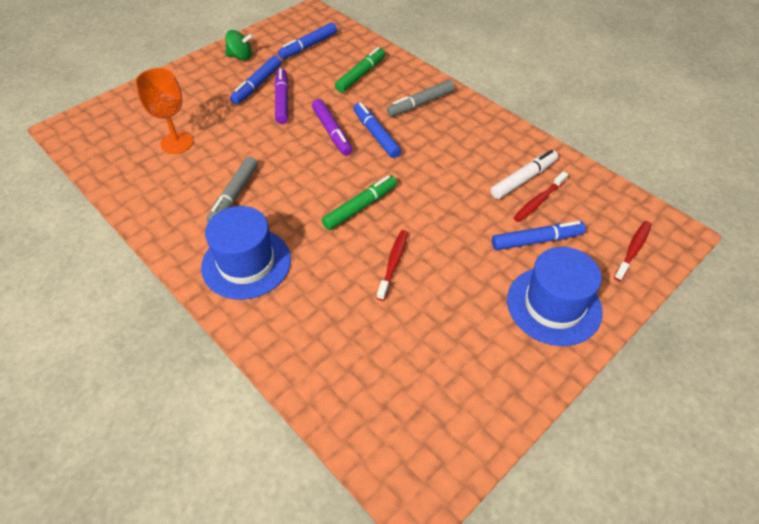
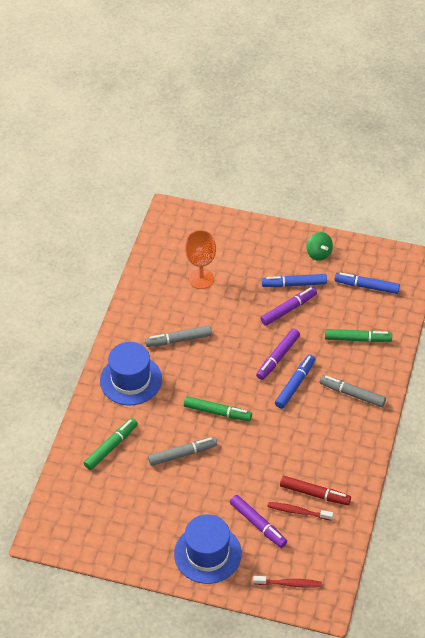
camera: 60 degrees right, 0 degrees up
red toothbrush [377,230,408,301] -> grey marker [148,437,217,466]
white marker [491,150,558,199] -> red marker [280,476,351,505]
blue marker [492,221,586,250] -> purple marker [230,495,287,548]
none -> green marker [84,418,138,470]

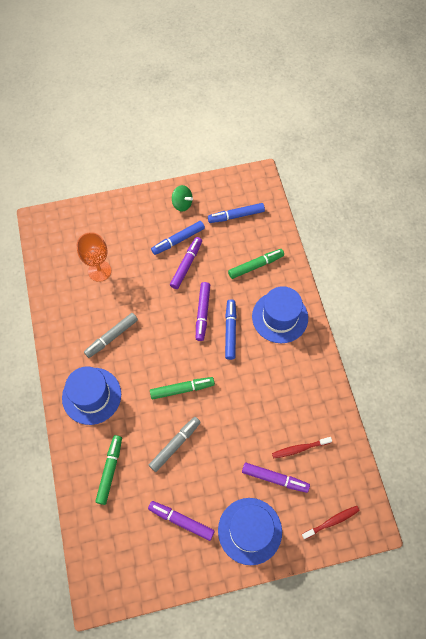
camera: 30 degrees left, 15 degrees up
red marker [280,476,351,505] -> none
grey marker [320,375,386,407] -> blue hat [252,286,308,343]
none -> purple marker [148,501,215,541]

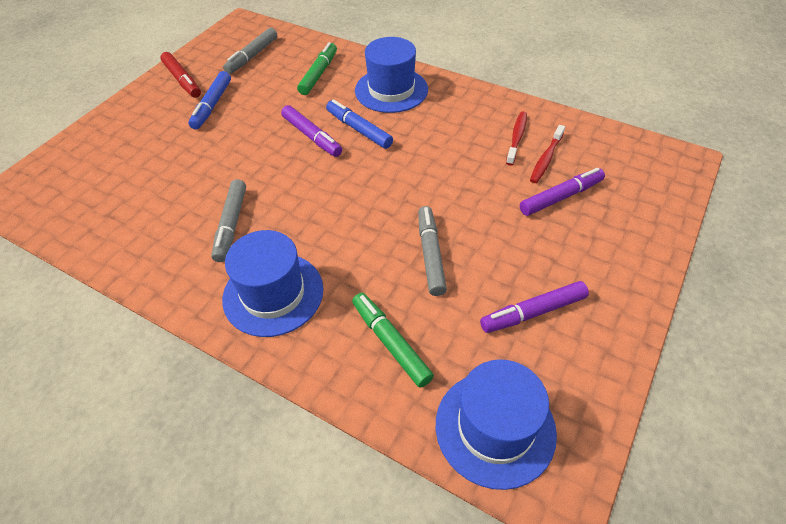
camera: 45 degrees left, 15 degrees down
orange goblet [77,232,111,282] -> none
green marker [150,377,215,399] -> none
purple marker [170,237,202,289] -> none
green spinning top [172,185,193,211] -> red marker [160,52,201,98]
blue marker [208,203,265,223] -> grey marker [223,28,277,74]
blue hat [218,498,282,565] -> blue hat moved to [436,359,557,490]
red toothbrush [302,506,360,540] -> red toothbrush moved to [506,111,527,166]

